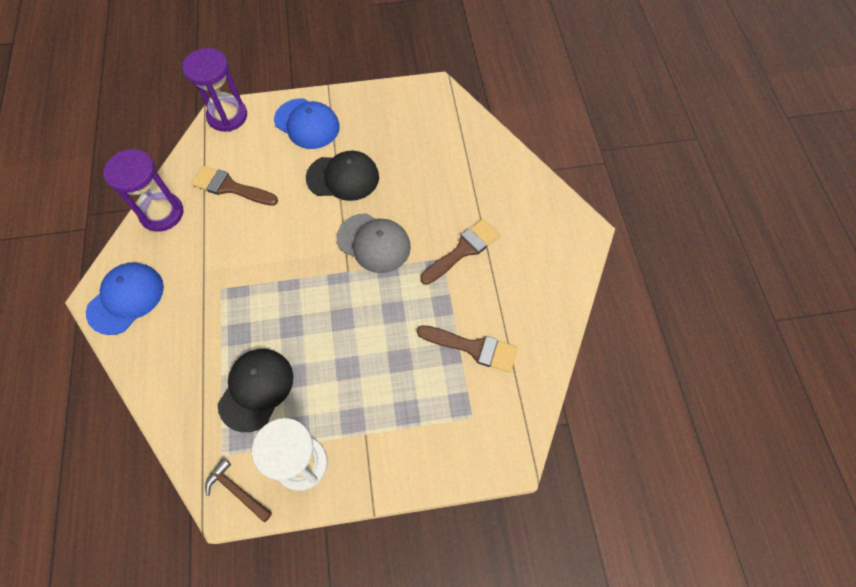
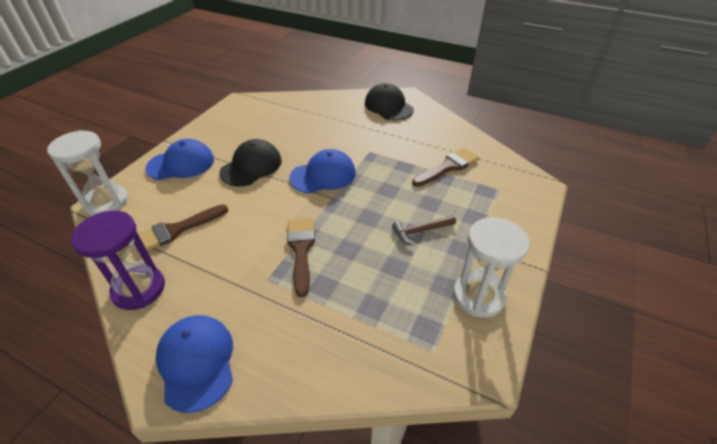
camera: 55 degrees left, 20 degrees down
purple hourglass [182,48,247,132] -> white hourglass [47,130,128,216]
brown hammer [205,458,272,522] -> brown hammer moved to [392,215,456,245]
black cap [218,349,293,432] -> black cap moved to [365,83,414,121]
grey cap [337,213,411,273] -> blue cap [289,149,356,193]
brown brush [420,219,500,285] -> brown brush moved to [287,218,315,297]

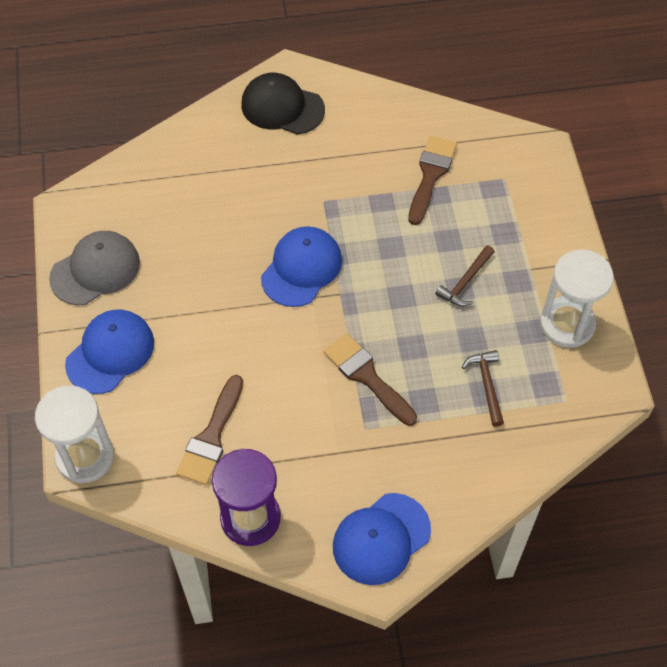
camera: 35 degrees left, 15 degrees up
blue cap [156,315,233,413] -> blue cap turned 75 degrees counterclockwise [333,493,431,585]
black cap [219,139,282,186] -> none
none -> grey cap [49,231,140,305]
none -> brown hammer [462,350,504,427]

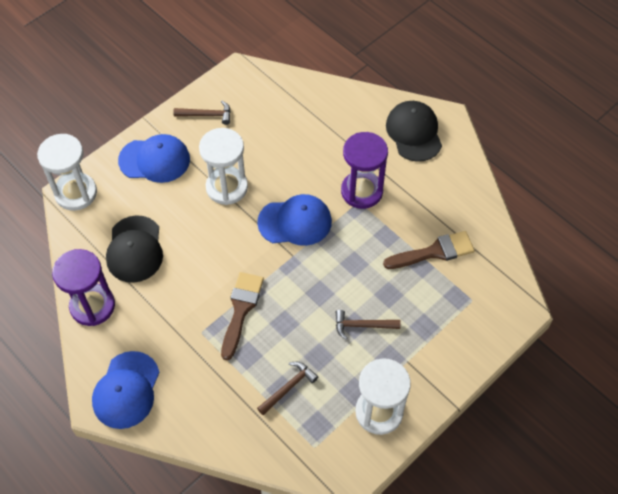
camera: 55 degrees right, 0 degrees up
grey cap [49,231,140,305] -> brown hammer [173,101,231,125]
brown brush [176,375,243,485] -> black cap [106,215,163,283]
blue cap [333,493,431,585] -> blue cap turned 90 degrees counterclockwise [92,351,160,429]
none -> white hourglass [199,128,248,205]
none -> purple hourglass [341,132,388,209]

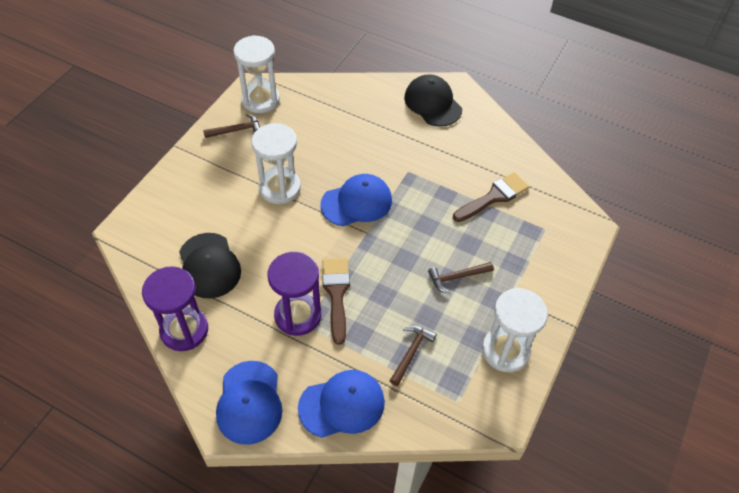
camera: 20 degrees left, 5 degrees down
white hourglass [37,134,97,211] -> white hourglass moved to [233,35,280,113]
blue cap [118,134,190,183] -> blue cap moved to [298,370,385,438]
purple hourglass [341,132,388,209] -> purple hourglass moved to [267,252,321,336]

